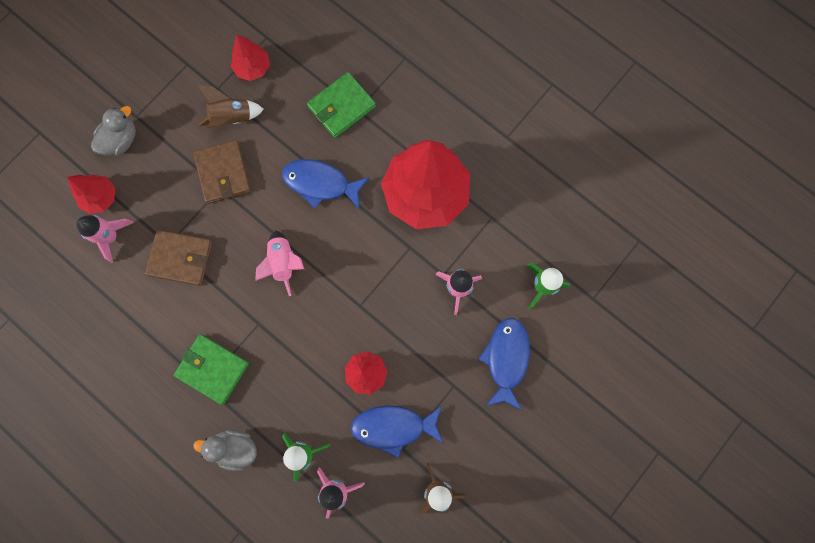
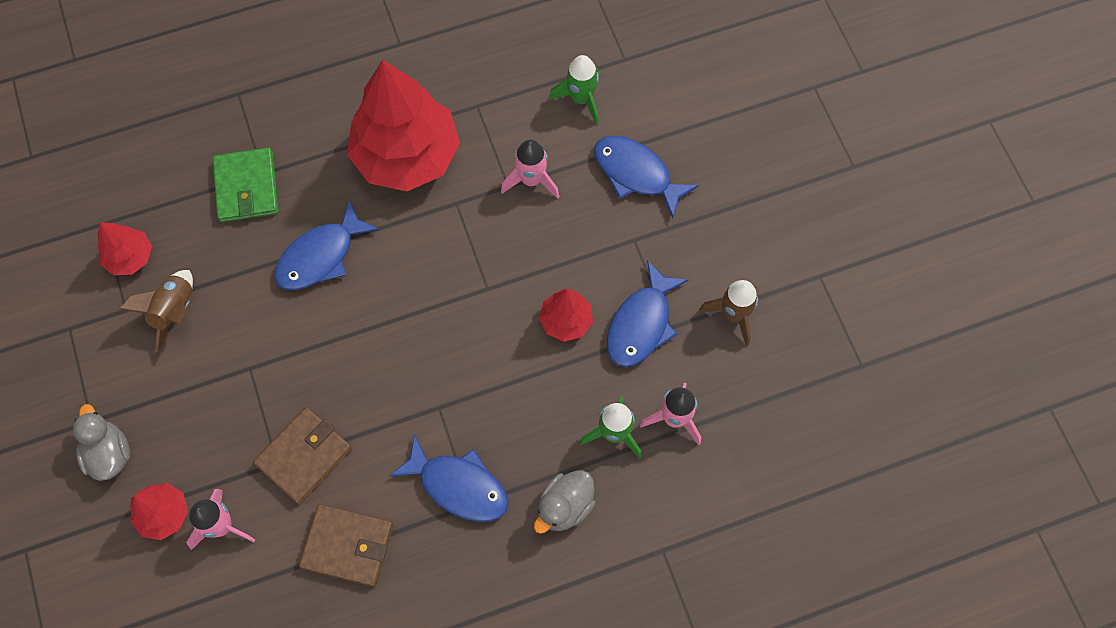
camera: 60 degrees left, 10 degrees down
green wallet [174,334,249,405] -> blue fish [390,434,508,522]
brown wallet [193,140,251,204] -> brown wallet moved to [299,504,393,587]
pink rocket [255,230,304,296] -> none

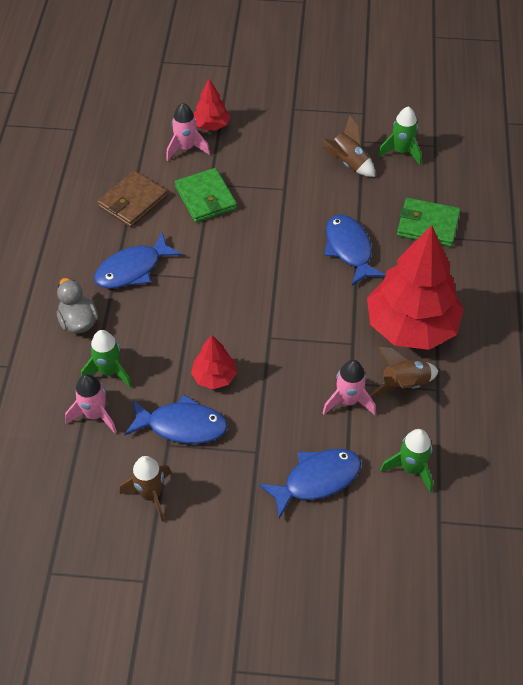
camera: 115 degrees right, 15 degrees down
grey duck [73,404,130,481] -> none
red tree [98,222,152,275] -> green rocket [378,106,422,165]
brown wallet [253,407,352,505] -> green wallet [175,168,237,223]
blue fish [607,260,689,367] -> blue fish turned 135 degrees clockwise [124,395,228,444]
none -> brown rocket [370,347,438,397]

